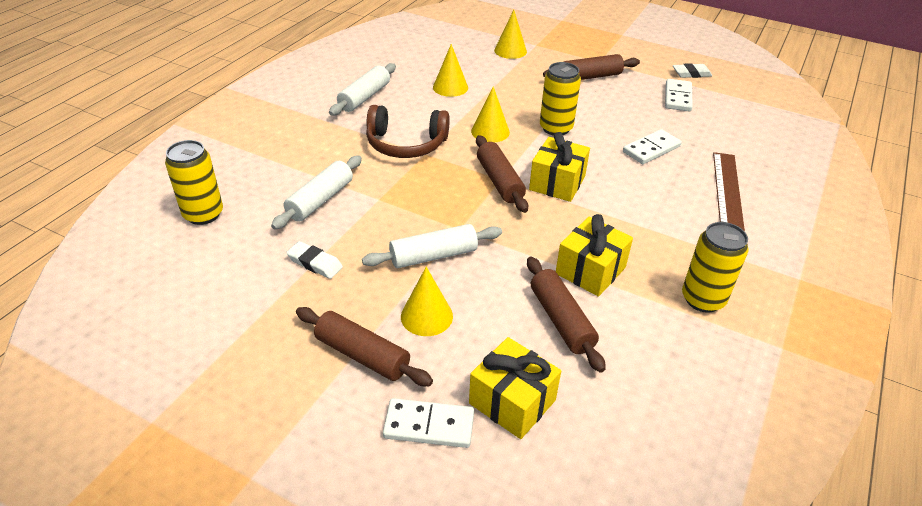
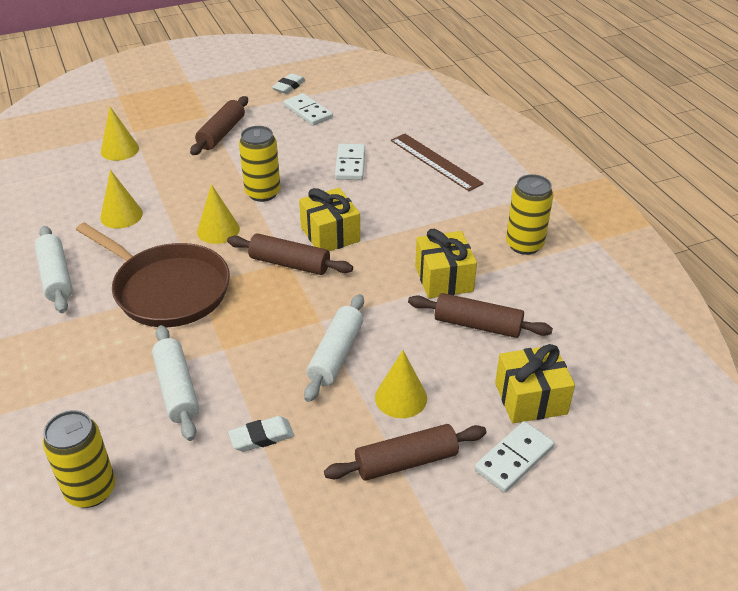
camera: 50 degrees left, 0 degrees up
brown headphones [366,105,450,158] -> brown pan [76,223,230,327]

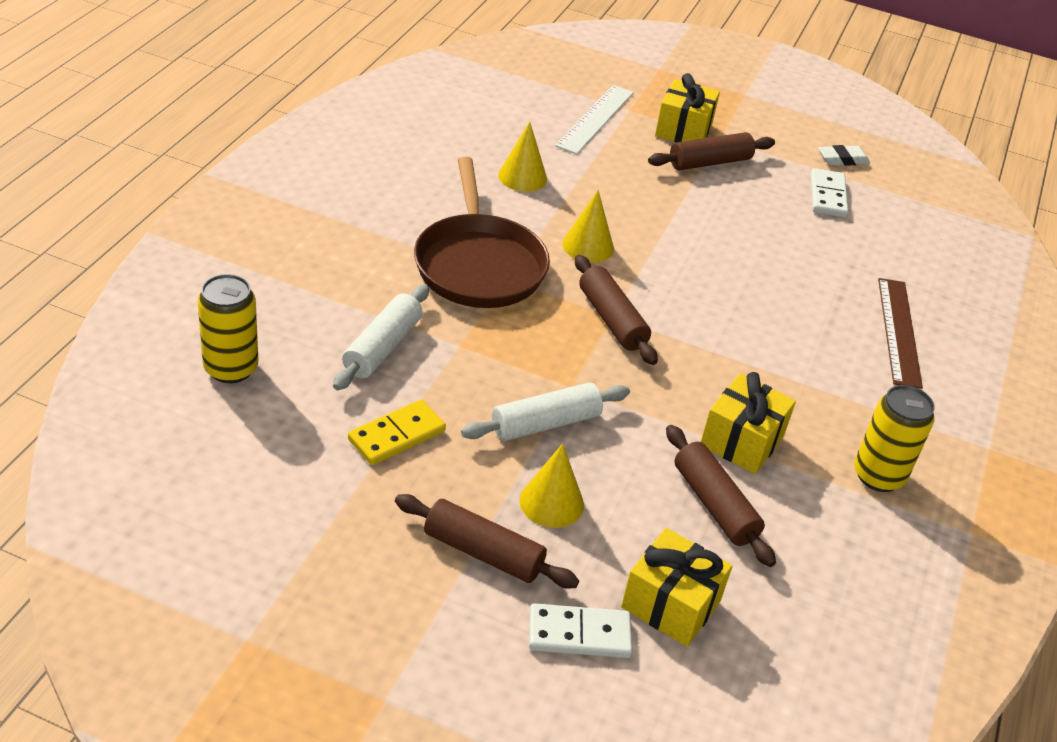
camera: 40 degrees right, 0 degrees up
white rolling pin [35,226,72,313] -> none
yellow cone [101,107,139,161] -> white ruler [555,85,634,154]
white eraser [228,416,294,452] -> yellow domino [348,399,446,465]
yellow can [239,126,280,202] -> none
yellow gift [299,188,360,251] -> yellow gift moved to [655,73,720,143]
white domino [335,144,365,180] -> none

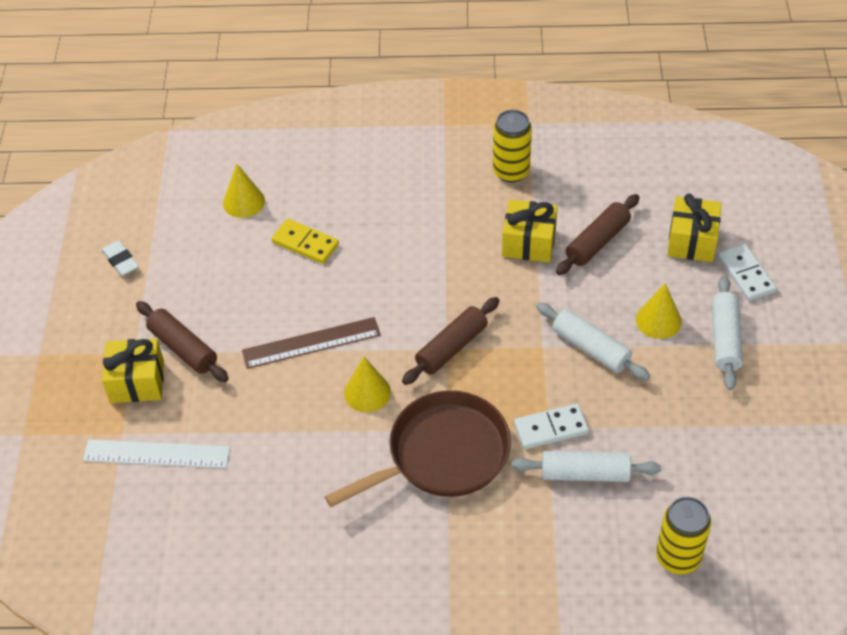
camera: 105 degrees left, 10 degrees up
yellow domino [348,399,446,465] -> yellow domino moved to [271,219,339,264]
brown rolling pin [395,494,579,588] -> white rolling pin [712,276,743,390]
yellow cone [498,122,547,192] -> yellow cone moved to [223,164,265,218]
white domino [811,168,848,217] -> white domino moved to [514,404,589,449]
brown ruler [878,278,923,389] -> brown ruler moved to [242,317,381,369]

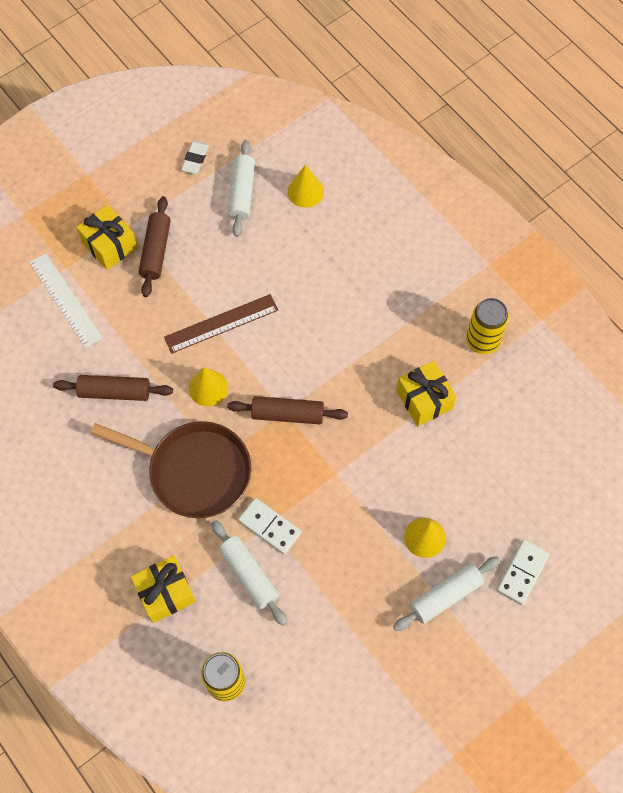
camera: 50 degrees right, 15 degrees up
brown ruler [242,317,381,369] -> brown ruler turned 60 degrees counterclockwise [164,294,278,354]
yellow domino [271,219,339,264] -> none
white rolling pin [536,302,650,380] -> white rolling pin moved to [228,140,255,237]
brown rolling pin [556,194,640,275] -> brown rolling pin moved to [53,375,173,401]
yellow gift [667,194,722,262] -> yellow gift moved to [131,556,196,623]

